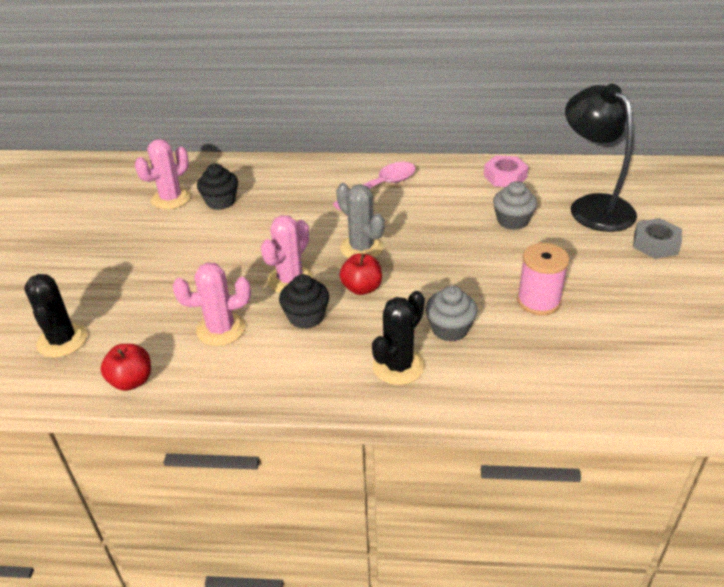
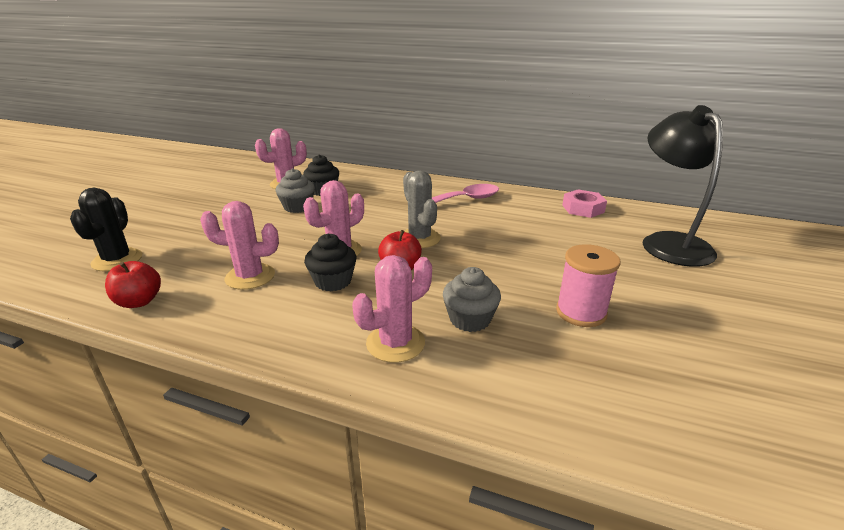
camera: 15 degrees right, 10 degrees down
black cactus [372,291,425,385] -> pink cactus [352,255,432,363]
grey cupcake [493,181,537,230] -> grey cupcake moved to [275,168,315,213]
grey nut [633,218,682,259] -> none

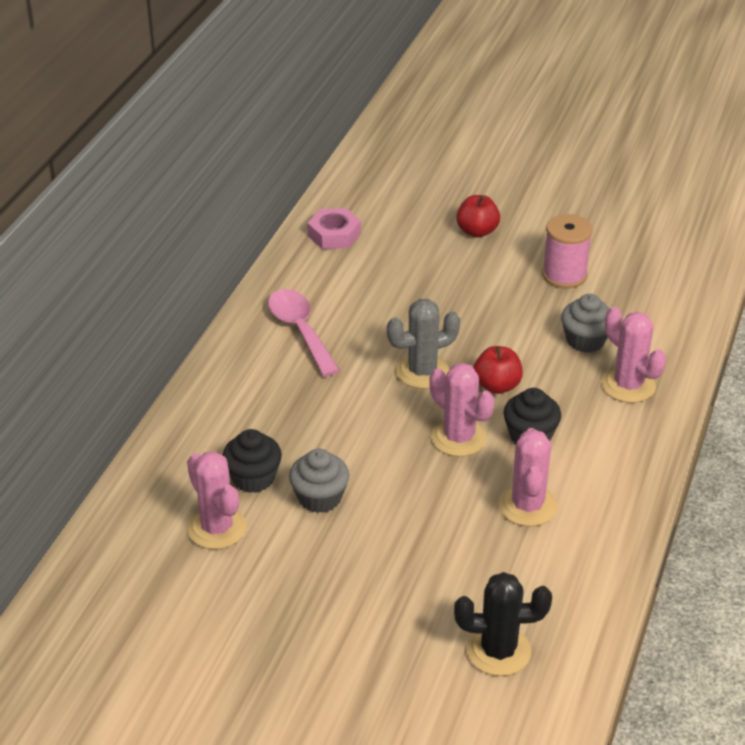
camera: 90 degrees left, 10 degrees up
red apple [105,261,161,308] -> red apple moved to [456,195,500,238]
black lamp [643,105,723,267] -> none

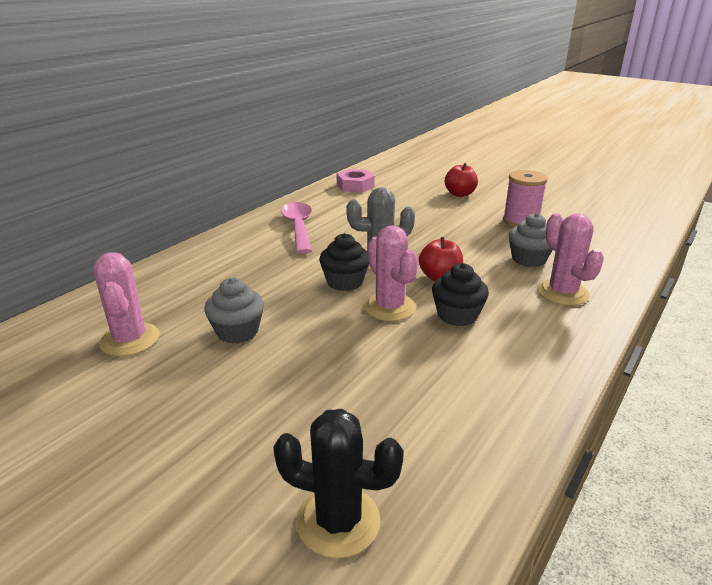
camera: 15 degrees right, 10 degrees down
black cupcake [223,429,282,493] -> black cupcake moved to [319,233,369,291]
pink cactus [499,428,557,527] -> none

